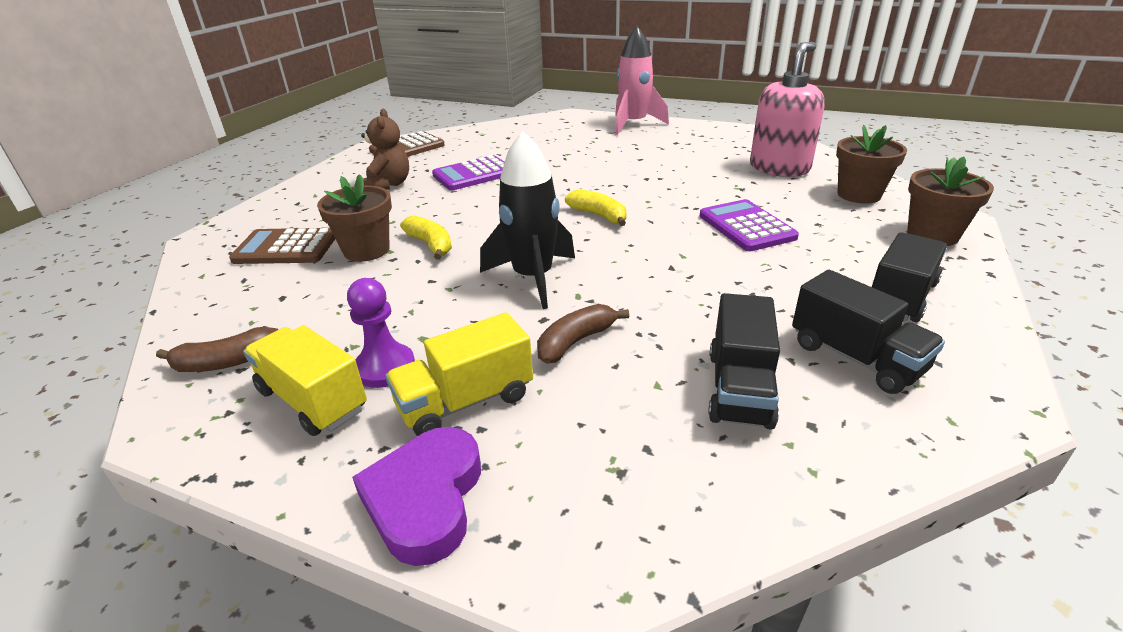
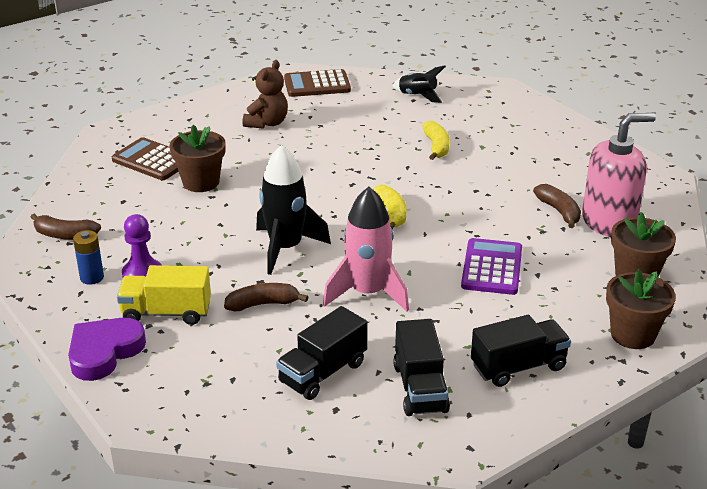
camera: 30 degrees right, 0 degrees up
yellow truck [243,325,367,436] -> blue battery [73,230,104,285]
yellow banana [400,215,452,260] -> yellow banana moved to [422,121,449,160]
purple calculator [432,155,504,190] -> none
pink rocket [615,26,669,135] -> pink rocket moved to [323,187,409,312]
none -> black rocket [392,65,446,103]
none -> brown banana [533,184,581,228]

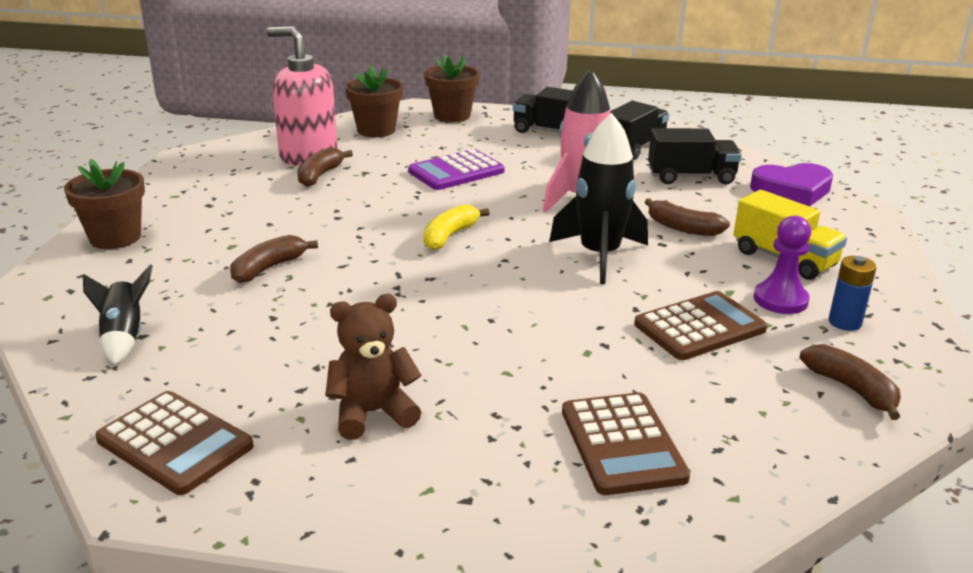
camera: 135 degrees left, 5 degrees down
purple heart [68,318,146,381] -> purple heart moved to [750,163,833,206]
brown flower pot [170,125,226,192] -> brown flower pot moved to [64,159,145,249]
yellow banana [422,121,449,160] -> brown banana [230,235,318,283]
none -> brown calculator [634,291,767,360]

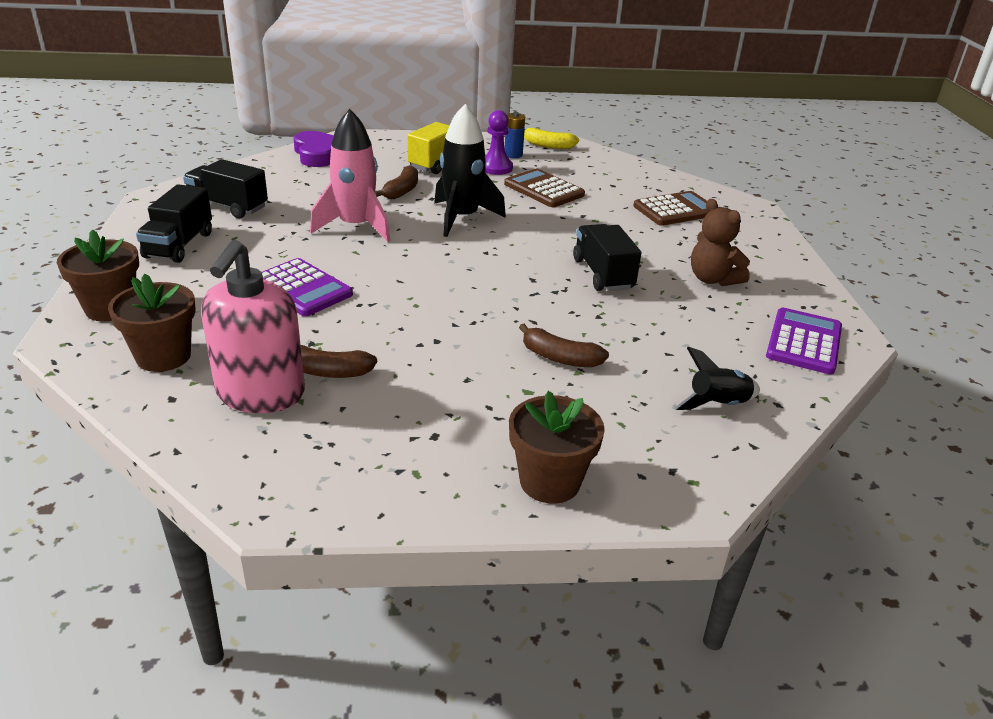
camera: 105 degrees left, 5 degrees up
brown calculator [95,391,254,495] -> purple calculator [766,308,842,374]
yellow banana [424,204,490,250] -> yellow banana moved to [524,128,579,149]
black truck [648,128,742,184] -> black truck moved to [573,224,641,291]
brown banana [800,344,901,420] -> none

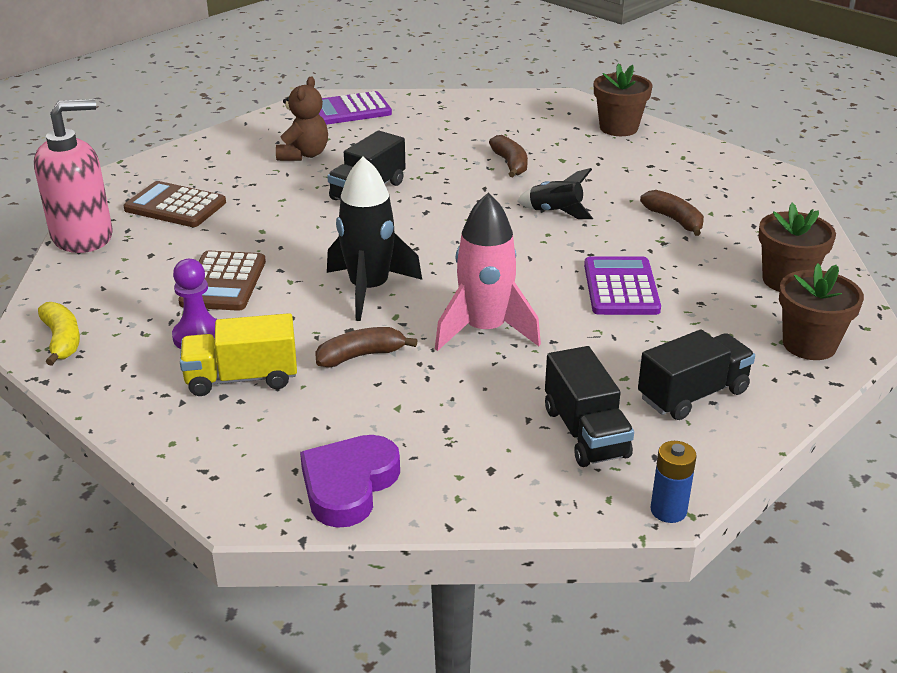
camera: 130 degrees left, 0 degrees up
pink soap dispenser [201,240,305,413] -> pink soap dispenser moved to [34,99,113,253]
blue battery [505,112,525,158] -> blue battery moved to [651,441,697,523]
black rocket [675,347,760,410] -> black rocket moved to [517,168,593,219]

